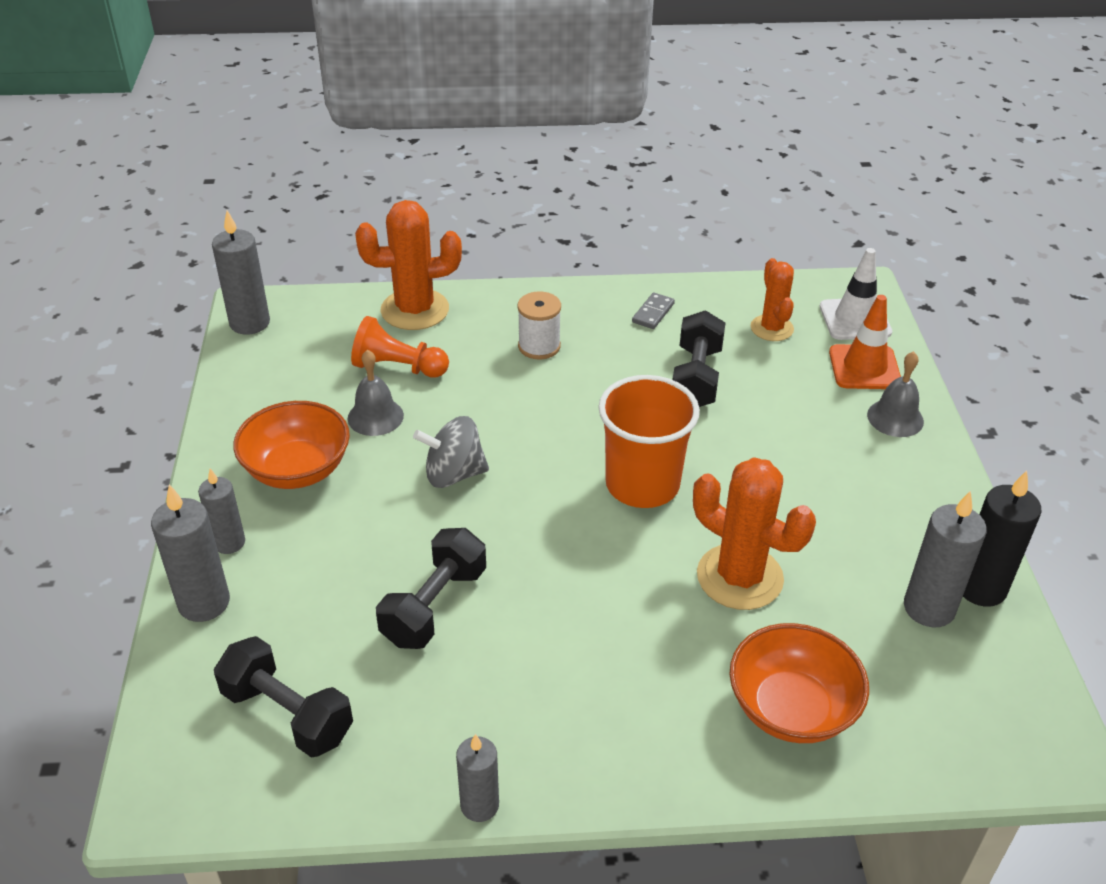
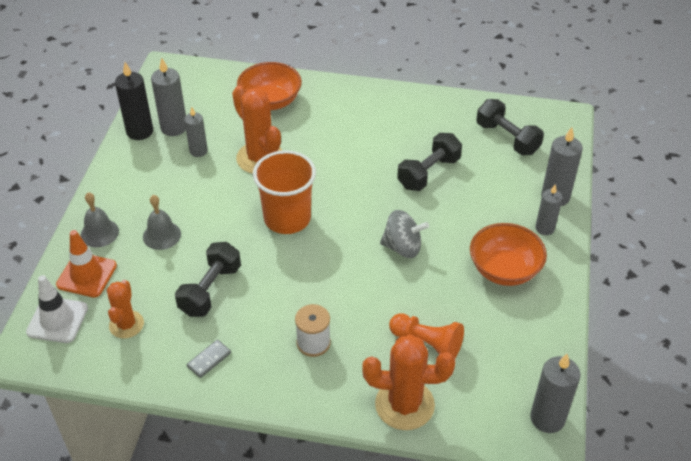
camera: 165 degrees left, 5 degrees up
grey bell [348,350,404,436] -> grey bell moved to [143,195,181,250]
grey candle [456,734,499,822] -> grey candle moved to [184,107,208,157]

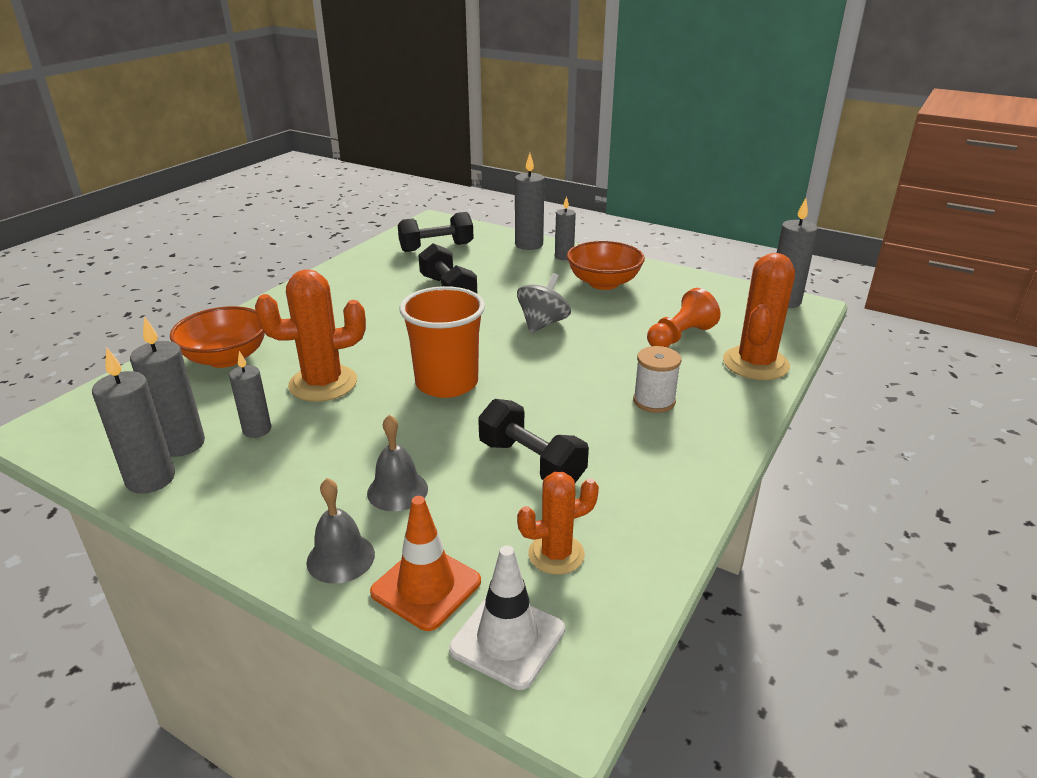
camera: 70 degrees left, 15 degrees down
orange cactus [107,280,144,339] -> orange cactus turned 45 degrees counterclockwise [517,472,599,575]
black candle [115,62,153,140] -> grey candle [92,347,175,493]
grey domino [187,340,231,378] -> none

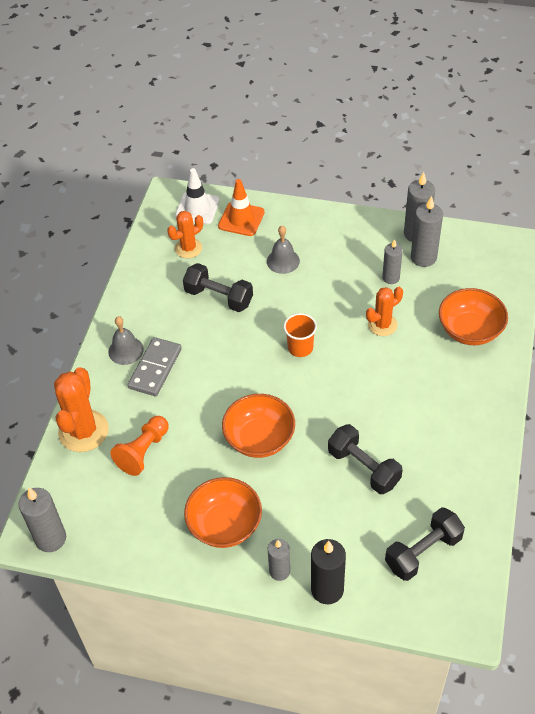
camera: 165 degrees right, 20 degrees up
orange cactus [255,269,366,402] -> orange cactus [366,287,403,336], size x0.62
grey bell [306,478,375,584] -> grey bell moved to [108,316,144,365]
orange cup [399,286,485,398] -> orange cup [284,313,317,357], size x0.57
grey candle [515,153,545,250] -> black candle [311,539,346,604]
grey spinning top [517,273,571,333] -> orange bowl [222,394,295,458]
white spool [633,346,681,413] -> grey domino [128,337,182,396]

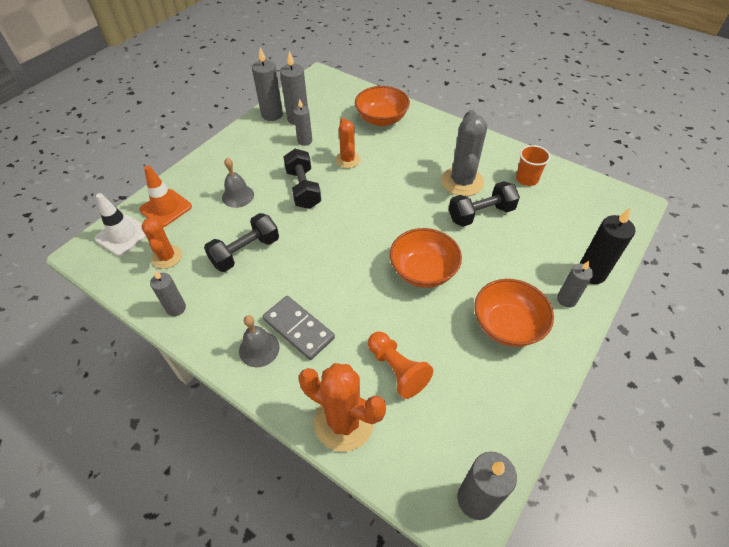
camera: 70 degrees left, 0 degrees up
orange cup [284,313,317,357] -> orange cup moved to [516,145,551,186]
black dumbbell [385,507,465,581] -> black dumbbell moved to [283,149,321,209]
none -> grey candle [150,270,186,316]
none -> grey cactus [441,110,487,196]

